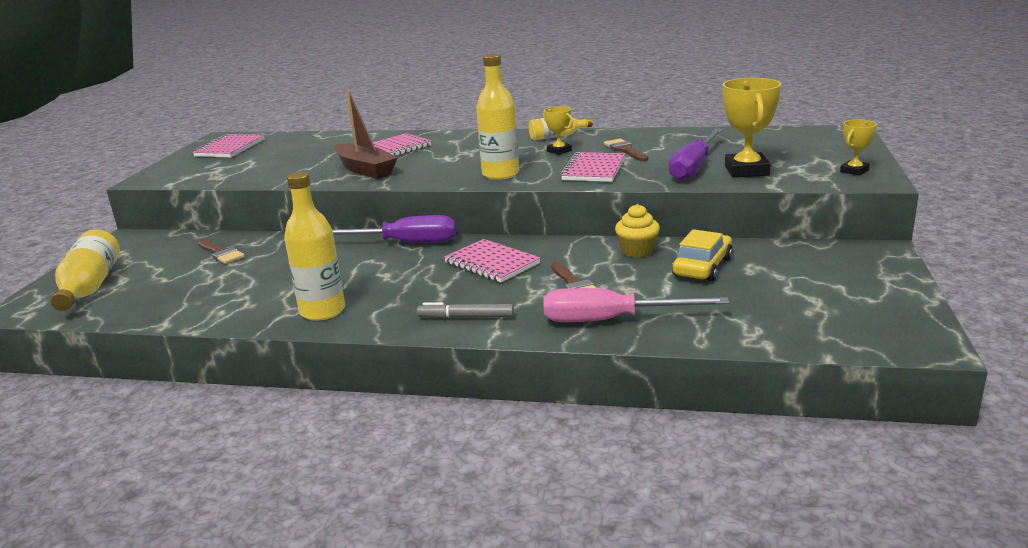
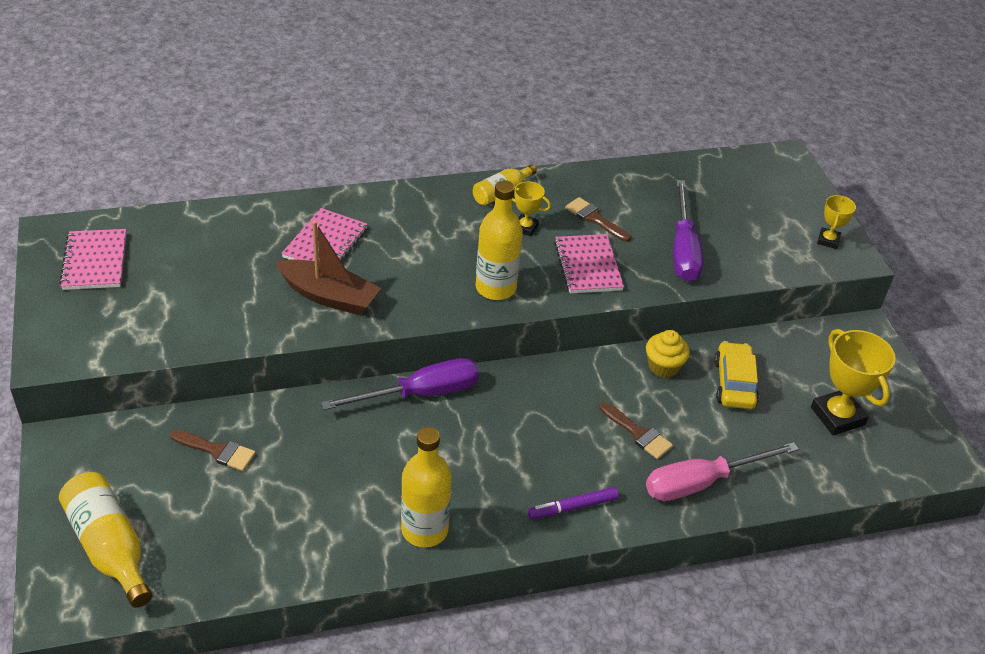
camera: 30 degrees left, 20 degrees up
grey marker [417,302,514,319] -> purple marker [528,487,619,519]
pink notebook [444,239,541,282] -> none
yellow trophy [722,78,781,177] -> yellow trophy moved to [811,329,896,435]

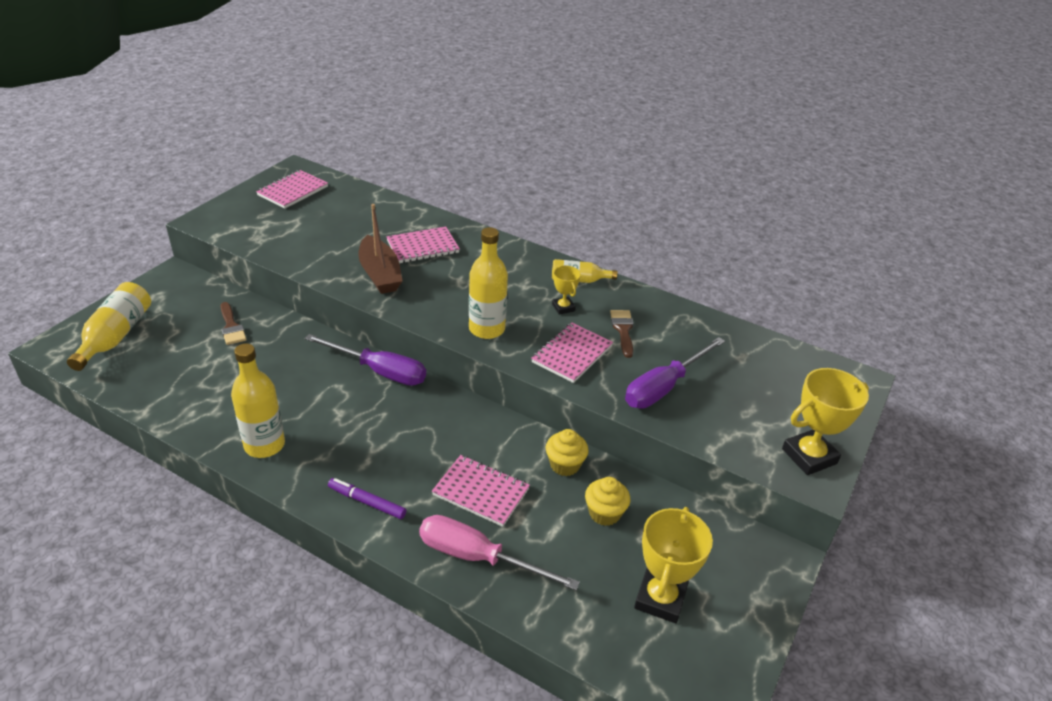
camera: 45 degrees right, 5 degrees down
brown brush [599,402,673,459] -> pink notebook [432,455,530,527]
yellow car [714,341,759,409] -> yellow cupcake [585,477,630,526]
yellow trophy [817,195,856,249] -> yellow trophy [782,368,869,475], size x1.84

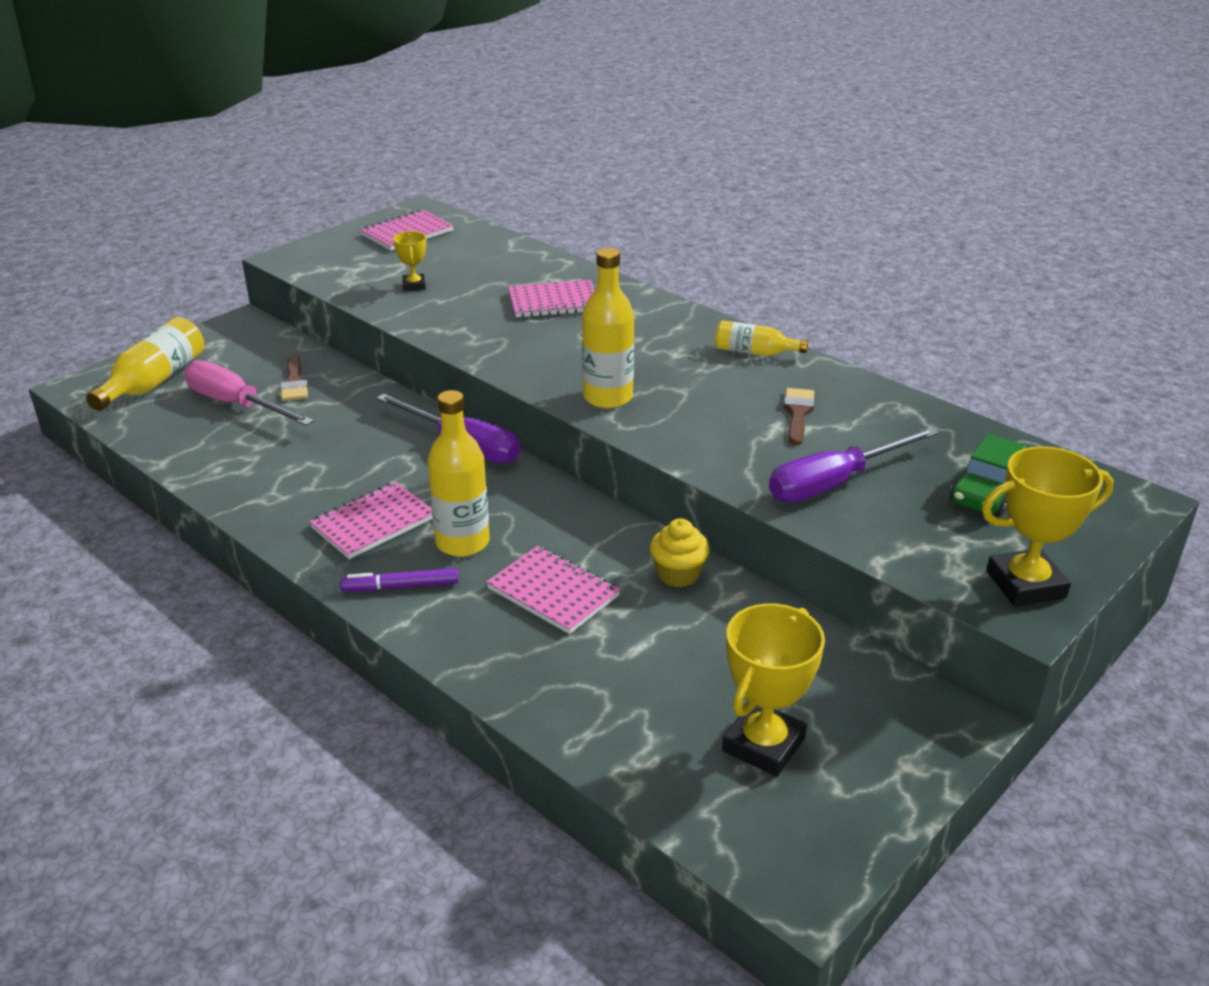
camera: 15 degrees right, 5 degrees down
yellow bottle [231,343,285,458] -> yellow bottle moved to [427,390,490,557]
purple marker [328,478,406,519] -> purple marker turned 45 degrees counterclockwise [340,568,459,592]
brown boat [359,204,403,294] -> none
pink screwdriver [419,515,580,590] -> pink screwdriver moved to [184,360,314,426]
pink notebook [531,323,613,383] -> pink notebook moved to [309,482,433,559]
yellow trophy [552,266,581,315] -> yellow trophy moved to [393,231,426,291]
yellow cupcake [585,477,630,526] -> none
none -> green car [950,434,1026,516]

